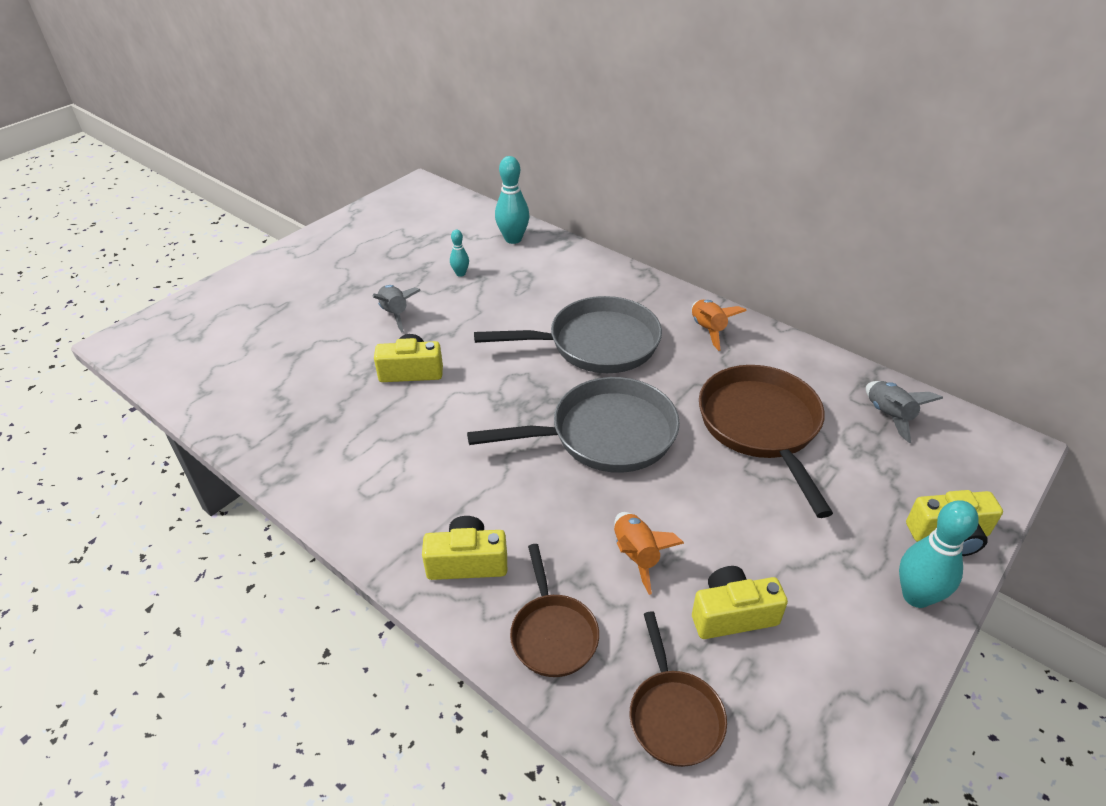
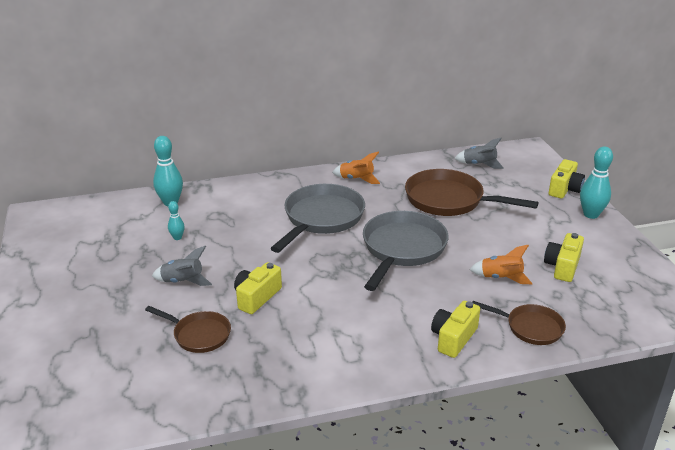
camera: 55 degrees left, 10 degrees down
brown pan [630,612,727,767] -> brown pan moved to [145,306,231,353]

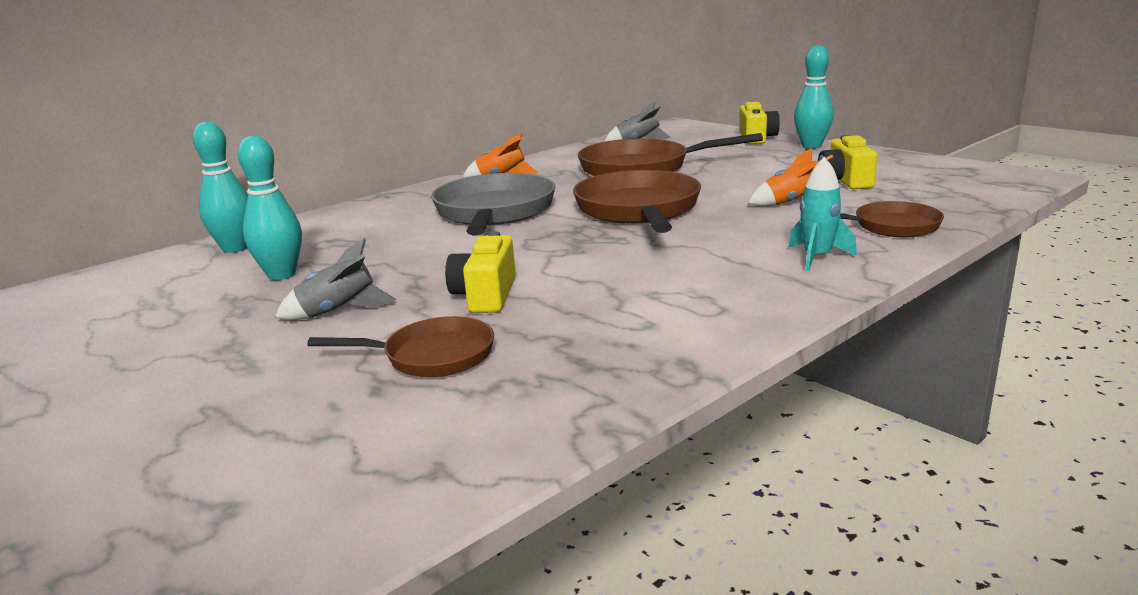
camera: 25 degrees left, 10 degrees down
turquoise bowling pin [168,201,185,240] -> turquoise bowling pin [238,136,302,280], size x1.86
grey pan [363,211,449,291] -> brown pan [573,170,701,233]
yellow camera [431,301,480,358] -> turquoise rocket [788,157,857,271]

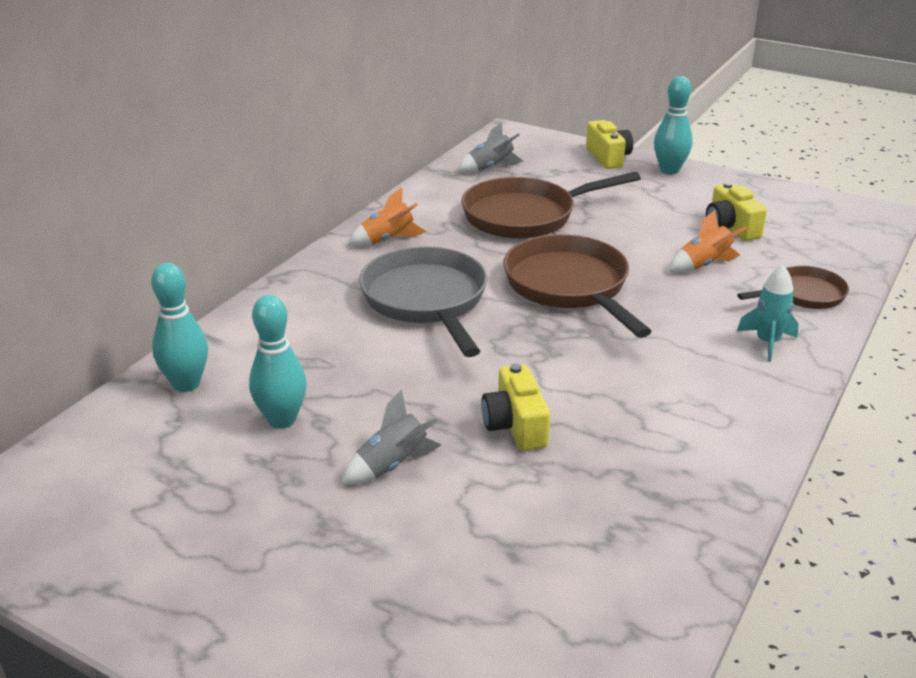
camera: 20 degrees left, 10 degrees up
brown pan [307,316,494,377] -> none

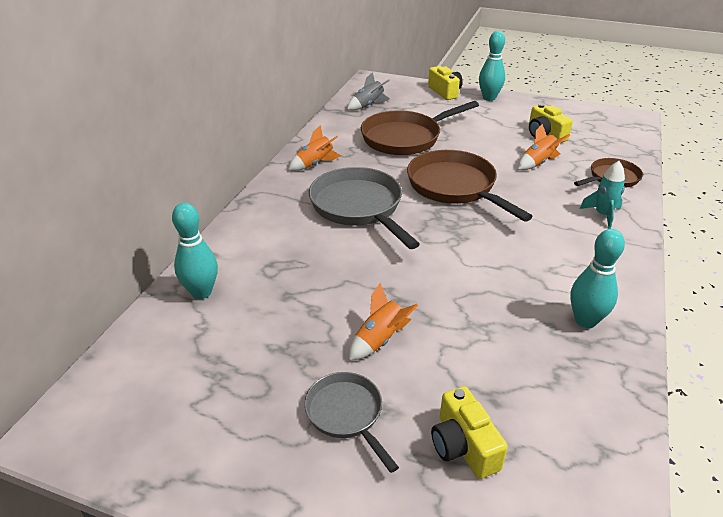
camera: 10 degrees left, 5 degrees up
turquoise bowling pin [249,295,307,429] -> turquoise bowling pin moved to [570,229,625,328]
grey rocket [342,390,441,484] -> orange rocket [349,283,418,361]
yellow camera [481,363,550,451] -> yellow camera moved to [431,386,507,479]
none -> grey pan [304,372,399,473]

